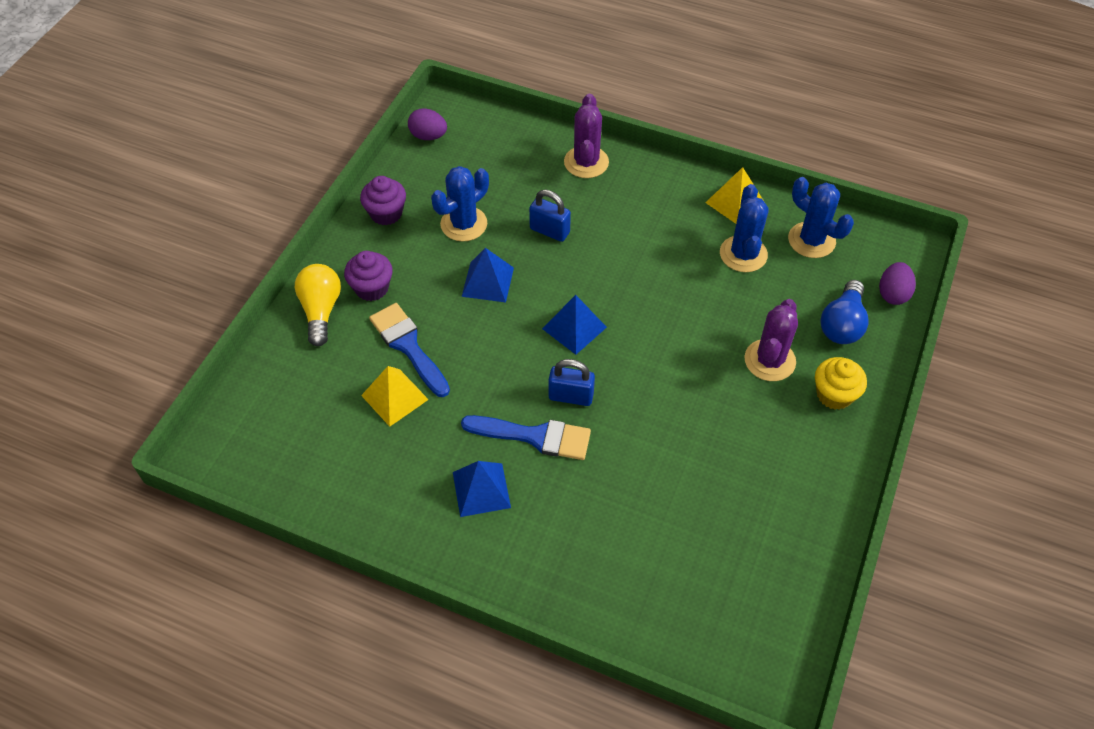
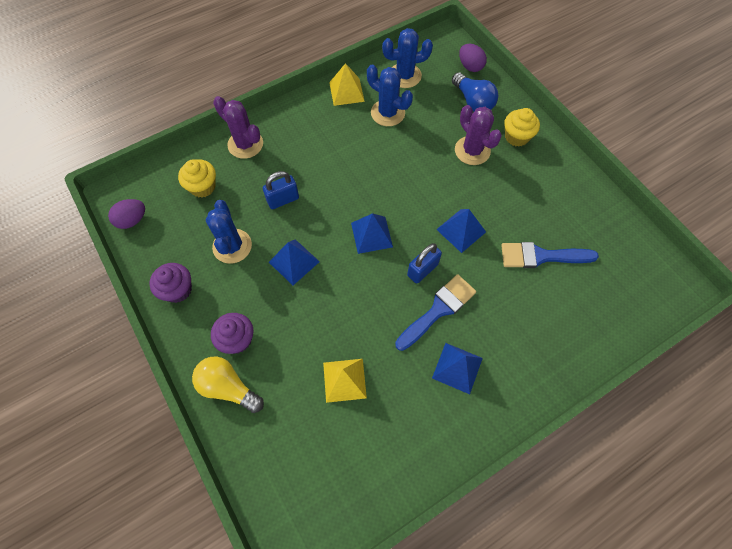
camera: 55 degrees left, 10 degrees up
blue brush [369,303,450,397] -> blue brush moved to [501,242,599,268]
none -> yellow cupcake [178,159,216,198]
none -> blue pyramid [436,209,486,253]

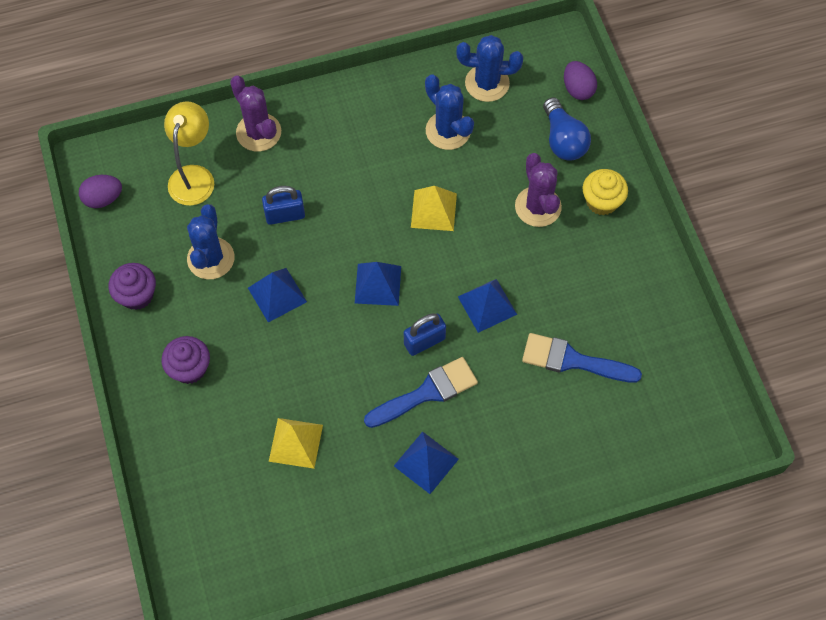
camera: 15 degrees right, 0 degrees up
yellow cupcake [178,159,216,198] -> yellow lamp [164,101,214,206]
yellow light bulb [192,357,264,413] -> none
yellow pyramid [329,63,365,106] -> yellow pyramid moved to [411,186,457,231]

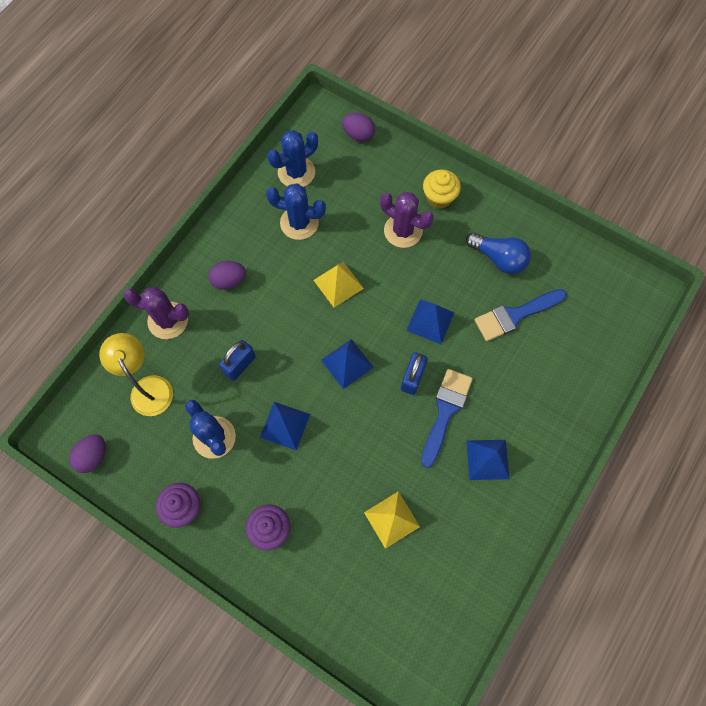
camera: 40 degrees left, 5 degrees up
blue light bulb [543,97,591,161] -> blue light bulb moved to [466,232,531,274]
none -> purple egg [209,261,246,290]

